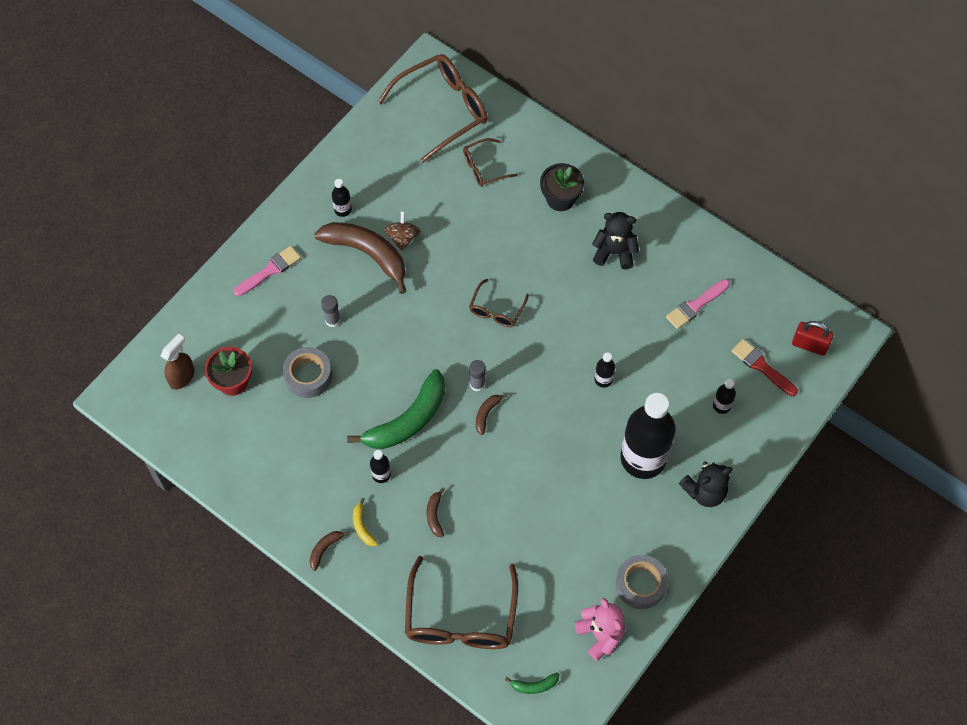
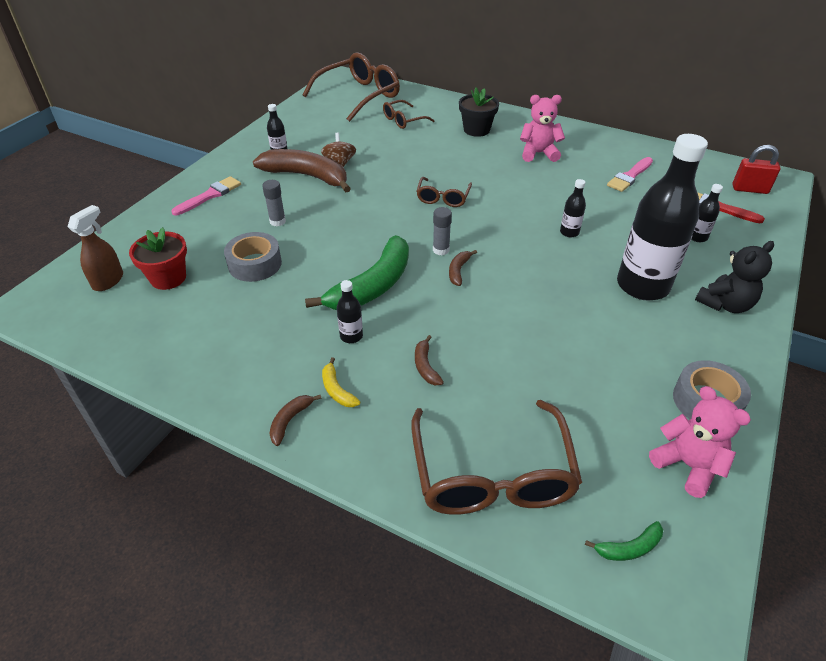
camera: 10 degrees left, 20 degrees down
black teddy bear [592,212,639,269] -> pink teddy bear [520,95,565,162]

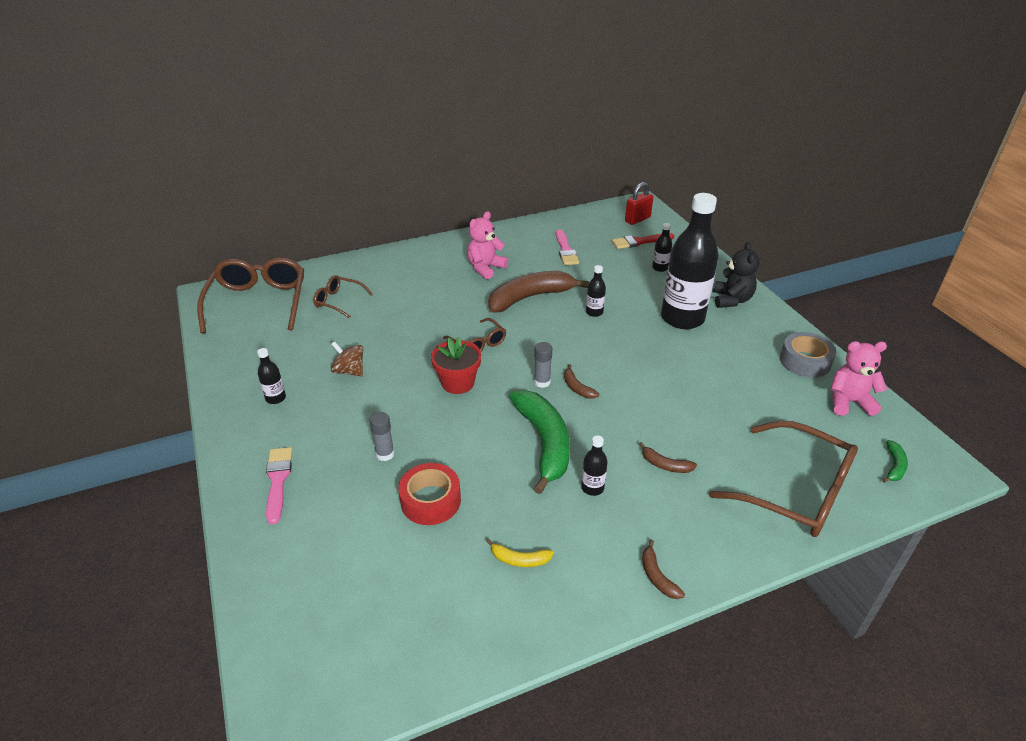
camera: 50 degrees left, 5 degrees down
brown spray bottle [68,205,123,291] -> none
red flower pot [129,227,187,290] -> red flower pot moved to [431,337,481,394]
grey tape [224,232,282,282] -> red tape [398,463,461,525]
brown banana [253,149,351,192] -> brown banana moved to [488,271,589,313]
yellow banana [322,357,360,407] -> yellow banana moved to [486,539,554,567]
brown glasses [383,100,434,129] -> brown glasses turned 105 degrees clockwise [313,275,373,319]
black flower pot [459,88,499,137] -> none

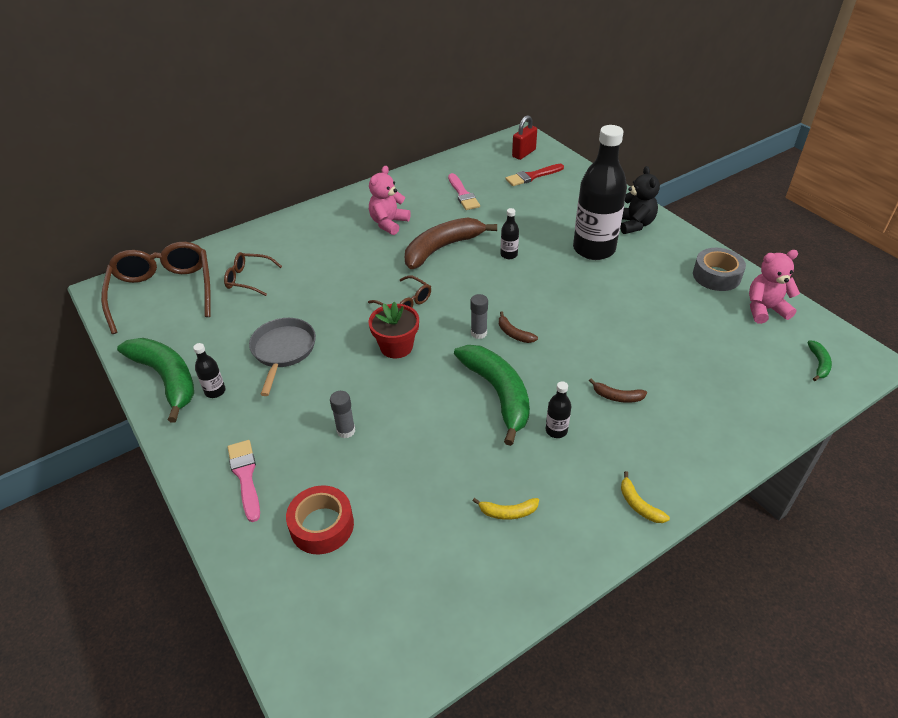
camera: 10 degrees left, 5 degrees up
brown spinning top [331,341,363,376] -> grey pan [249,318,316,396]
red tape [398,463,461,525] -> red tape moved to [286,485,354,554]
brown banana [642,540,685,599] -> yellow banana [621,471,670,523]
black bottle [652,223,672,272] -> none
brown glasses [709,420,858,537] -> none
none -> green banana [117,338,194,423]

